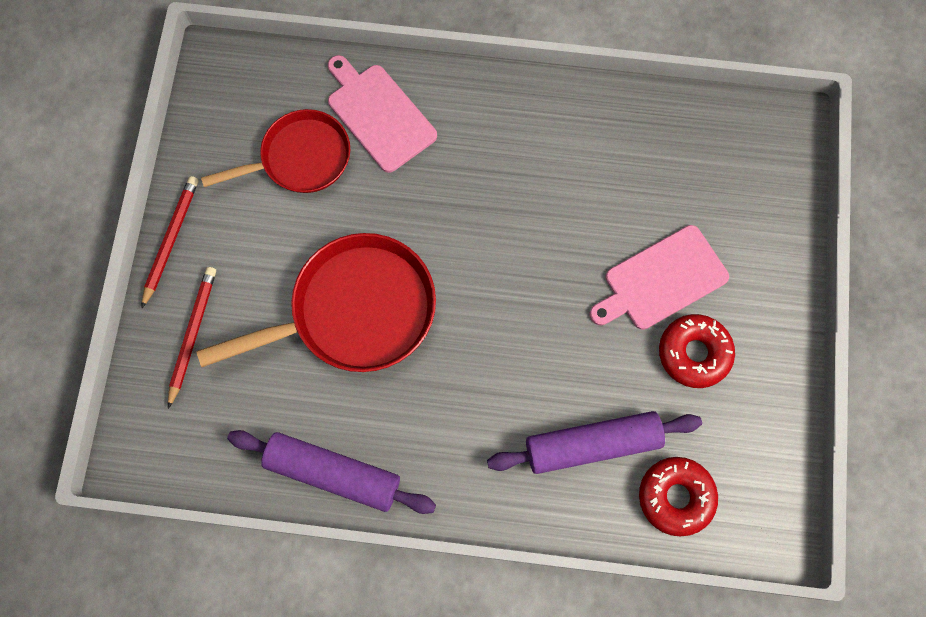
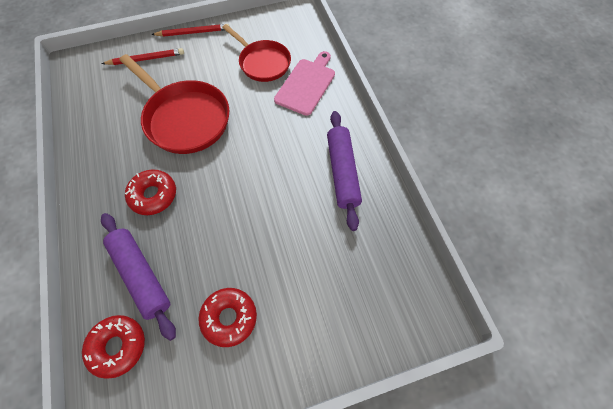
camera: 65 degrees right, 10 degrees down
purple rolling pin [227,430,436,514] -> purple rolling pin moved to [327,111,362,231]
pink cutting board [590,225,729,330] -> none
none -> red donut [125,169,176,215]

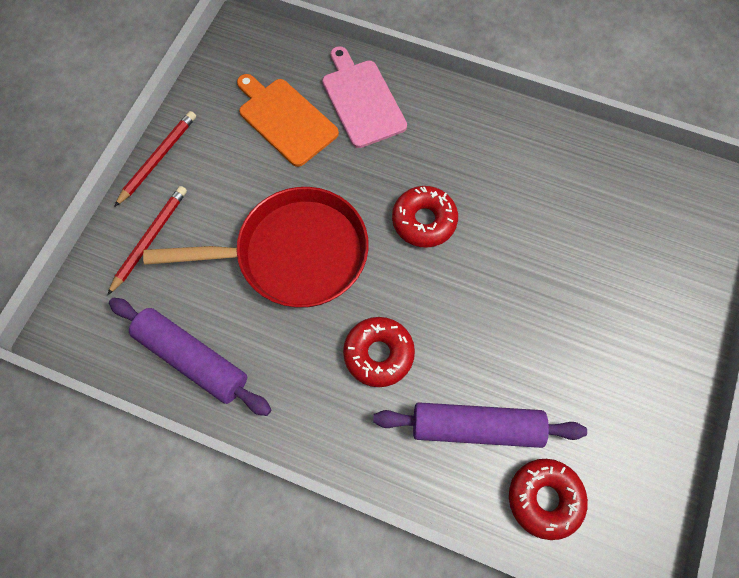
camera: 50 degrees left, 5 degrees up
red donut [198,288,257,347] -> red donut moved to [392,186,458,248]
red pan [222,24,291,82] -> orange cutting board [237,74,339,167]
purple rolling pin [327,111,362,231] -> purple rolling pin moved to [109,298,272,416]

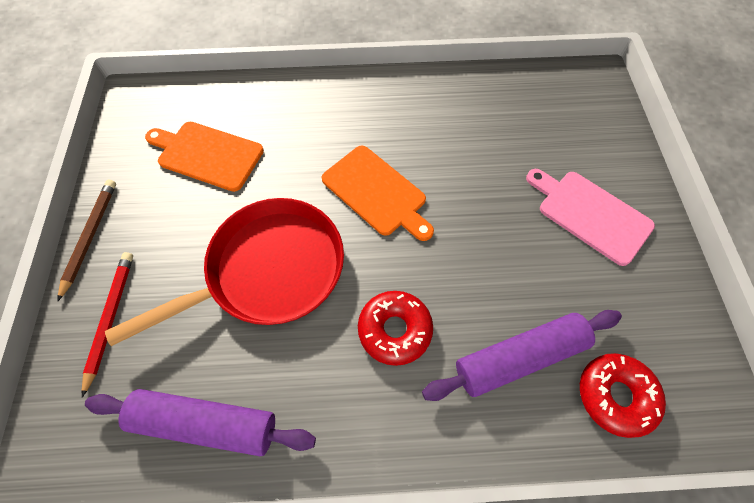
camera: 25 degrees left, 5 degrees down
red pencil [114,111,196,207] -> brown pencil [57,180,116,302]
pink cutting board [322,46,407,148] -> pink cutting board moved to [526,169,655,266]
red donut [392,186,458,248] -> orange cutting board [322,146,434,241]

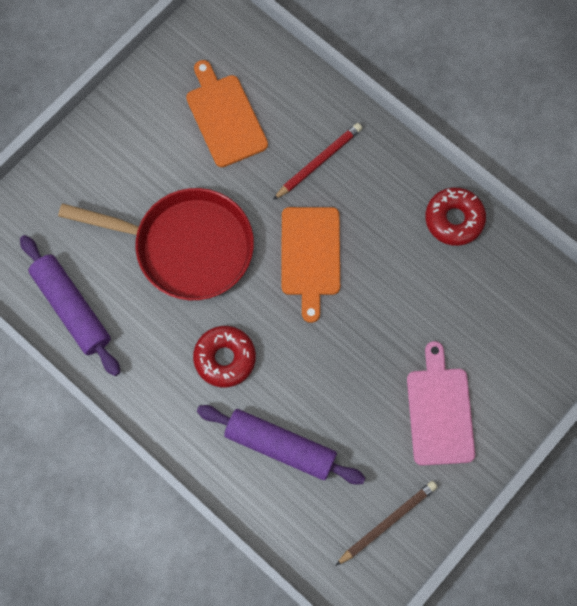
camera: 45 degrees right, 10 degrees up
brown pencil [57,180,116,302] -> brown pencil moved to [335,481,438,566]
red pencil [82,252,133,398] -> red pencil moved to [273,123,362,200]
red donut [580,353,666,438] -> red donut moved to [425,188,486,246]

